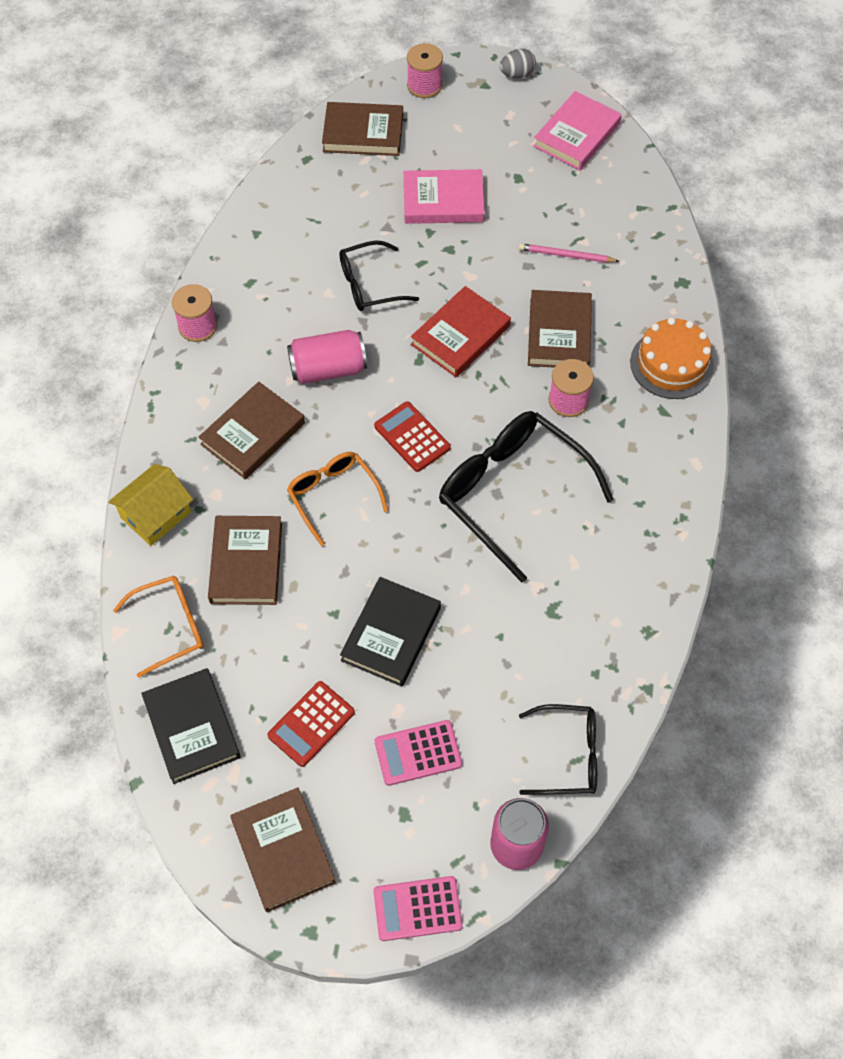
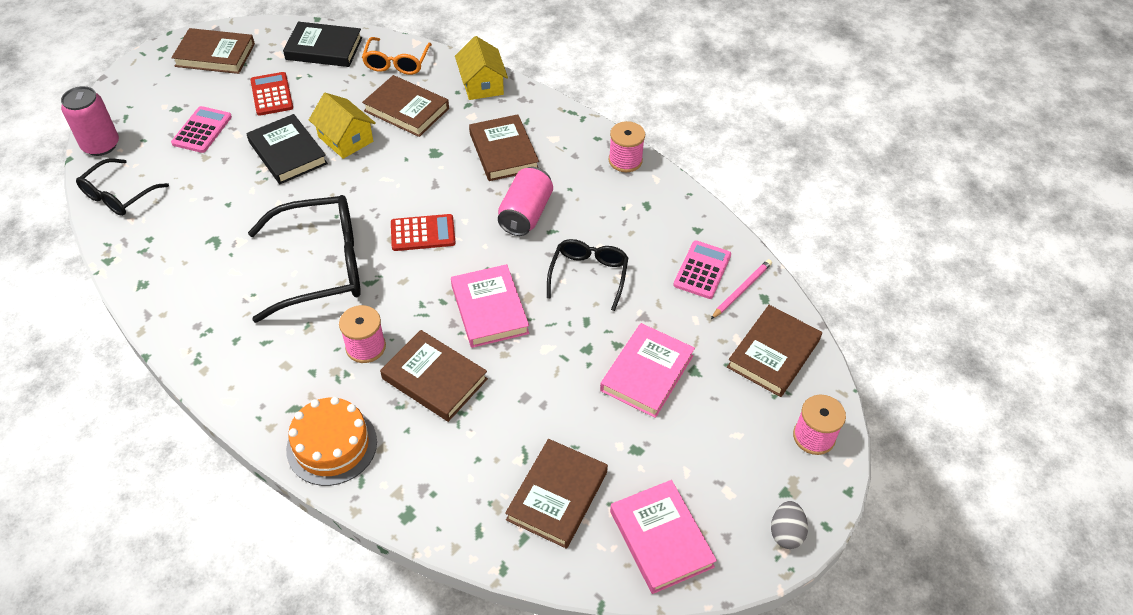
camera: 120 degrees right, 10 degrees down
orange glasses [287,452,388,546] -> none
pink calculator [373,876,463,941] -> pink calculator moved to [673,241,731,299]
red book [411,286,511,377] -> pink book [451,264,529,348]
pink pencil [519,243,619,263] -> pink pencil moved to [711,259,772,319]
none -> yellow house [309,93,376,159]
none -> brown book [505,439,608,549]

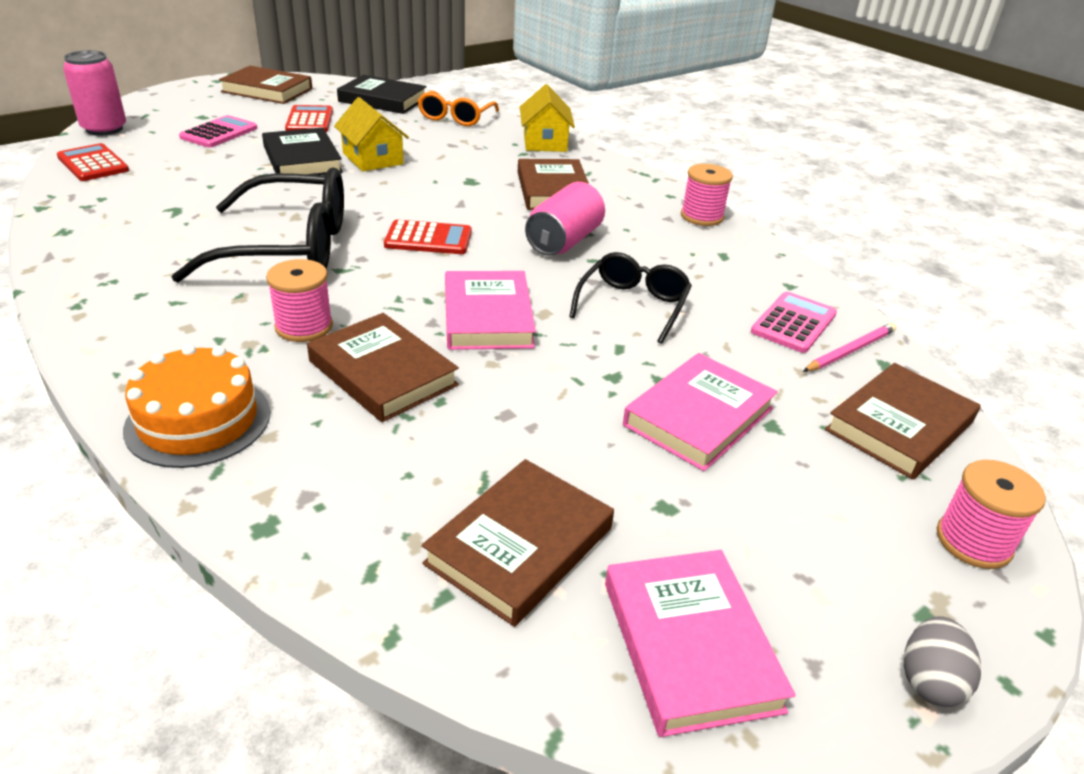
camera: 10 degrees right, 15 degrees down
black glasses [76,158,169,216] -> red calculator [57,143,129,181]
brown book [362,75,449,137] -> none

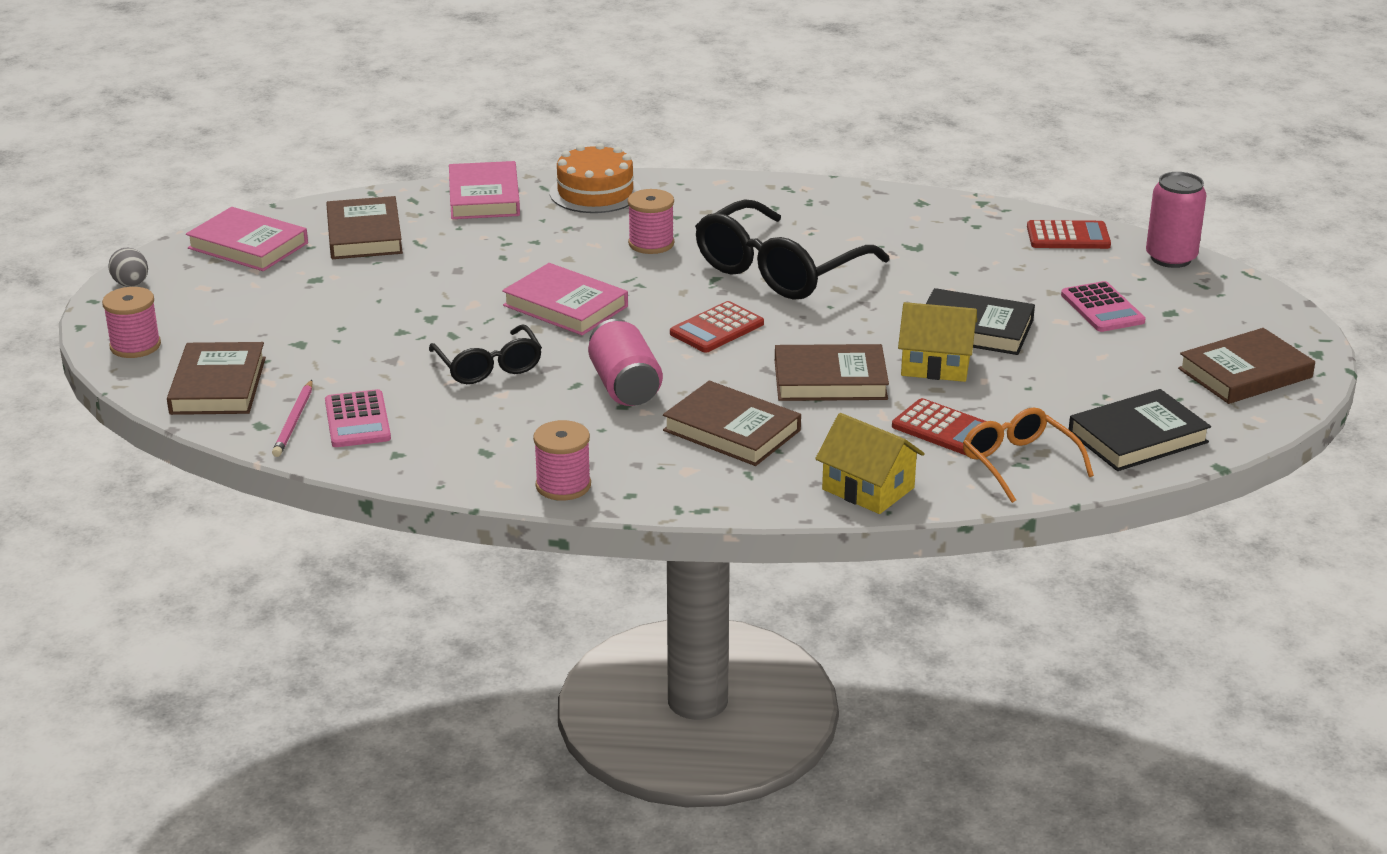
camera: 135 degrees right, 5 degrees down
red calculator [285,105,333,132] -> red calculator moved to [892,398,986,455]
brown book [307,313,459,422] -> brown book moved to [775,344,889,401]
pink book [623,353,778,471] -> pink book moved to [449,161,520,219]

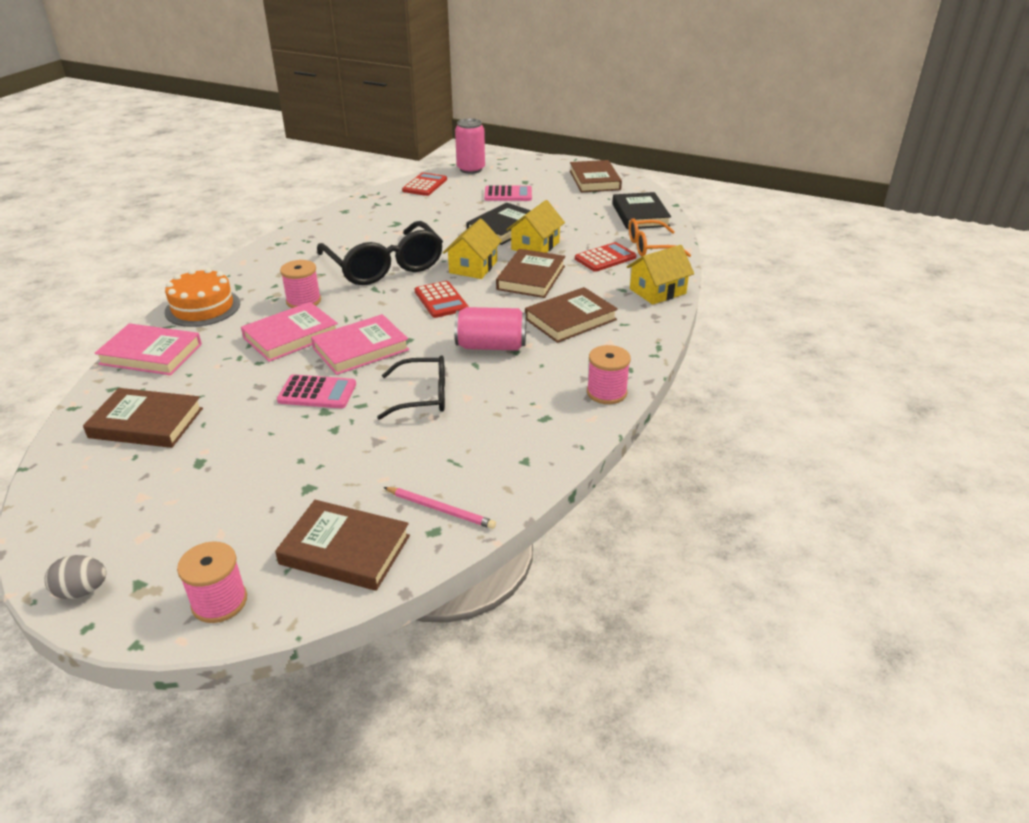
camera: 70 degrees left, 5 degrees up
pink book [186,207,308,271] -> pink book moved to [241,302,338,362]
pink calculator [325,389,391,447] -> pink calculator moved to [277,374,356,408]
none -> yellow house [443,218,502,279]

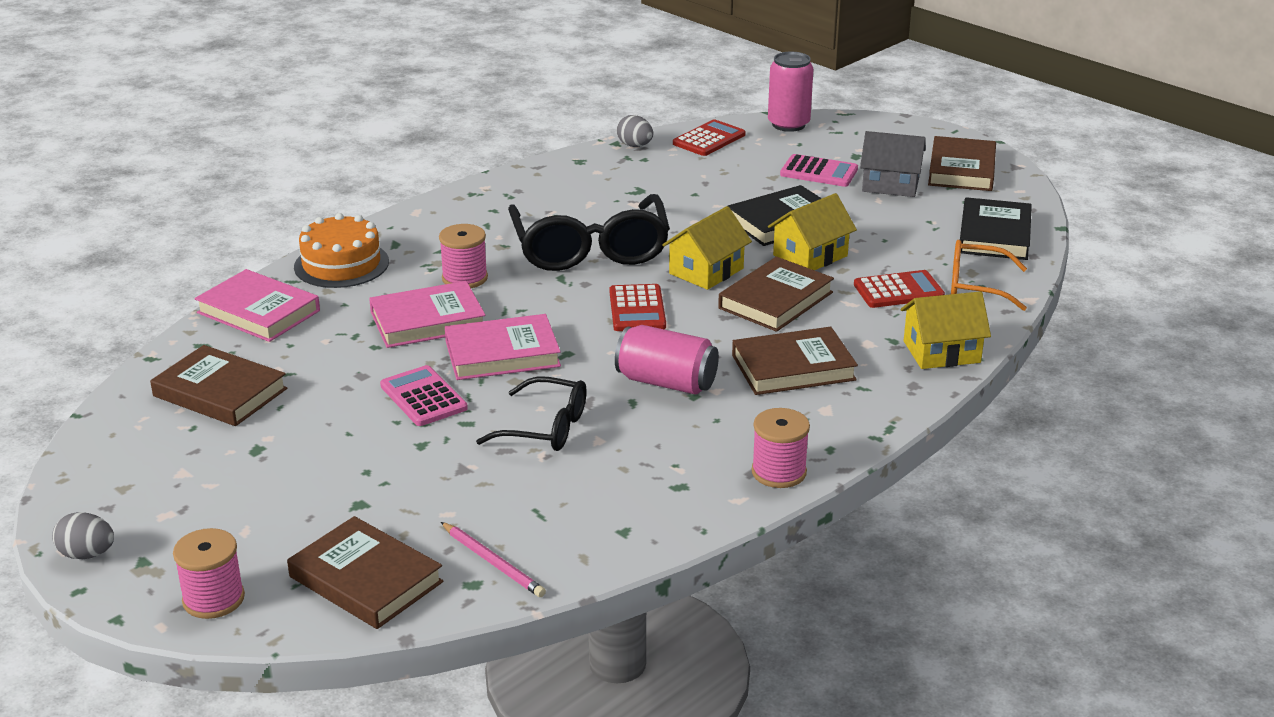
camera: 20 degrees right, 5 degrees down
pink calculator [277,374,356,408] -> pink calculator turned 150 degrees counterclockwise [380,365,468,426]
none -> grey egg [617,115,653,147]
none -> grey house [860,131,926,197]

